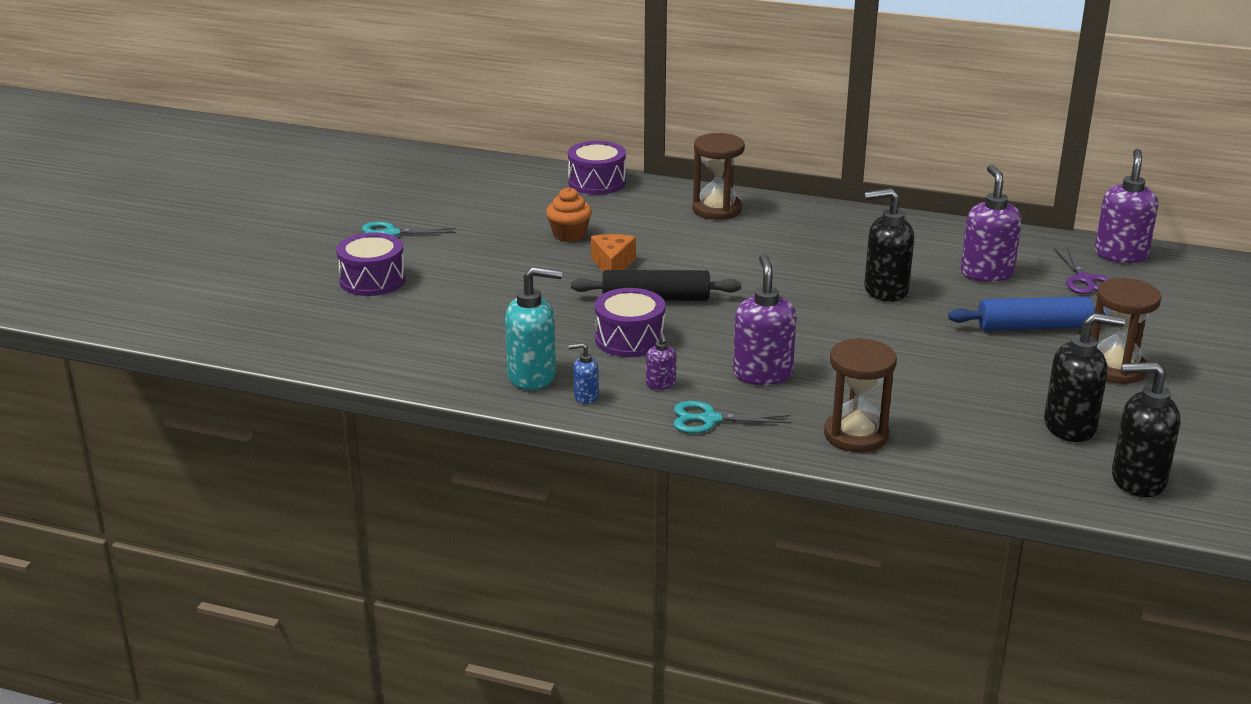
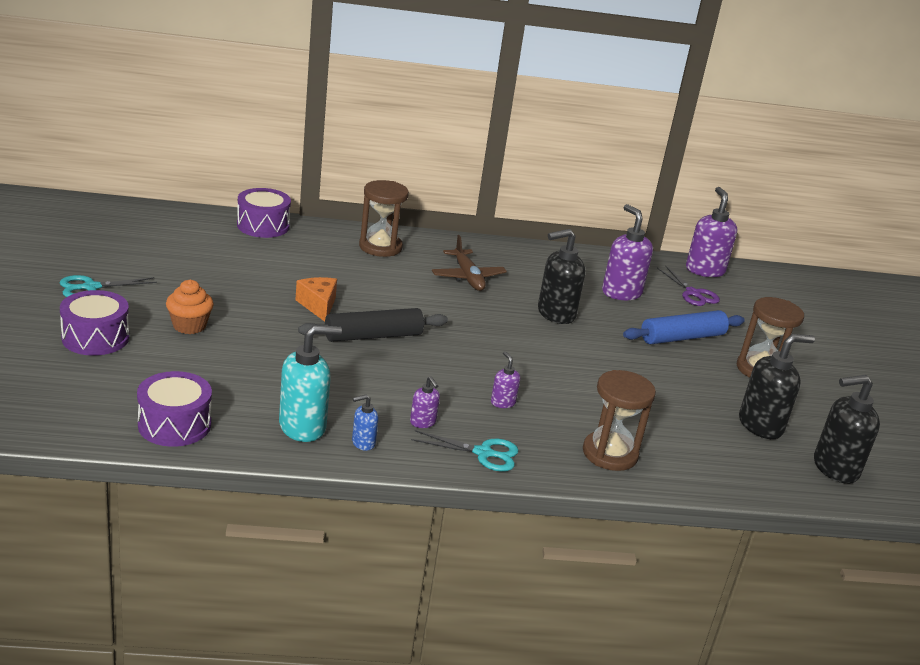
camera: 25 degrees left, 0 degrees up
orange cupcake [546,187,592,242] -> orange cupcake moved to [166,280,214,334]
purple drum [595,288,665,357] -> purple drum moved to [137,371,212,447]
turquoise scissors [673,401,791,434] -> turquoise scissors turned 150 degrees counterclockwise [411,430,519,472]
purple soap dispenser [733,254,796,385] -> purple soap dispenser [491,351,520,408], size x0.50
none -> brown plane [432,235,507,291]

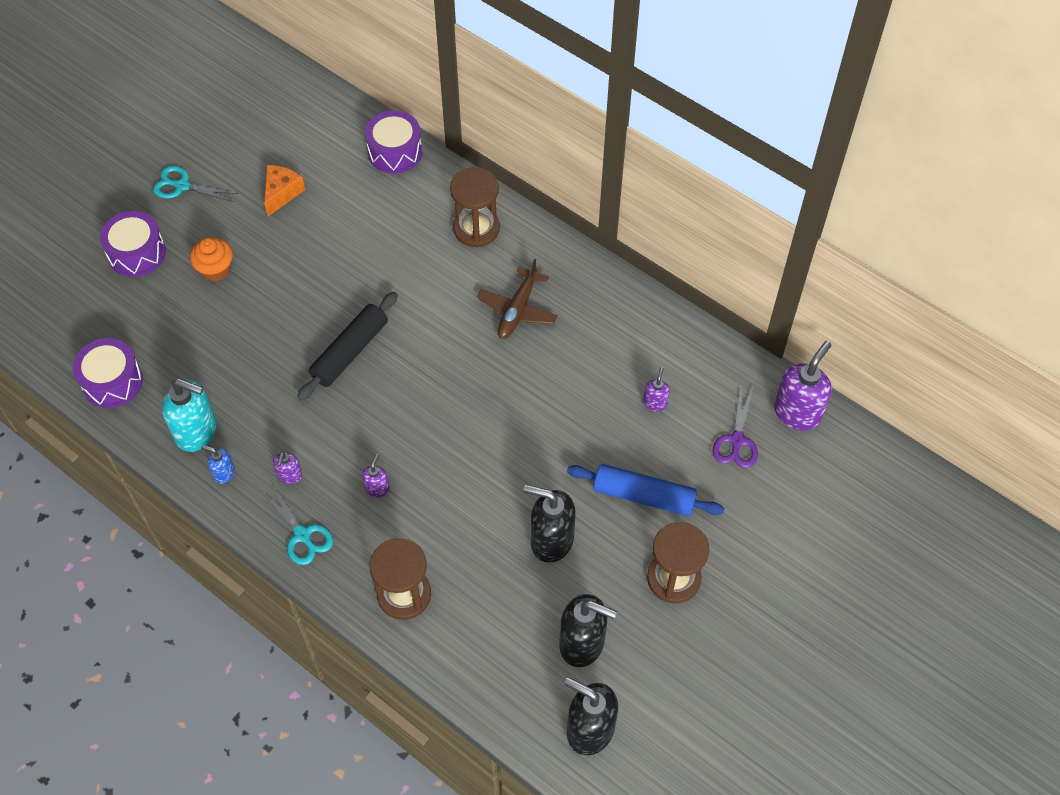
camera: 45 degrees right, 30 degrees up
orange cheese [295,277,337,322] -> orange cheese moved to [264,165,305,216]
black rolling pin [298,308,448,342] -> black rolling pin turned 75 degrees counterclockwise [297,292,398,401]
black soap dispenser [538,229,585,324] -> black soap dispenser moved to [524,485,576,563]
purple soap dispenser [602,204,653,300] -> purple soap dispenser [643,367,670,411], size x0.50

